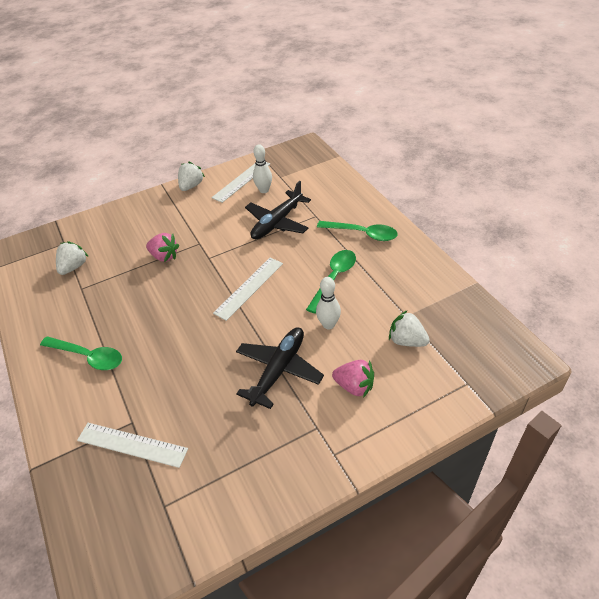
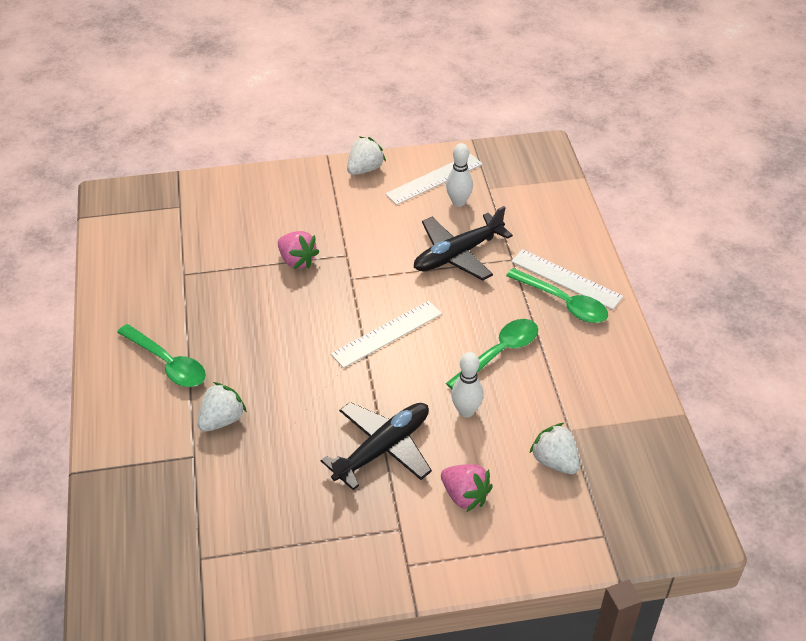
camera: 15 degrees right, 0 degrees up
white strawberry [56,241,89,275] -> white strawberry moved to [197,382,247,432]
white ruler [77,423,188,468] -> white ruler moved to [511,249,623,310]

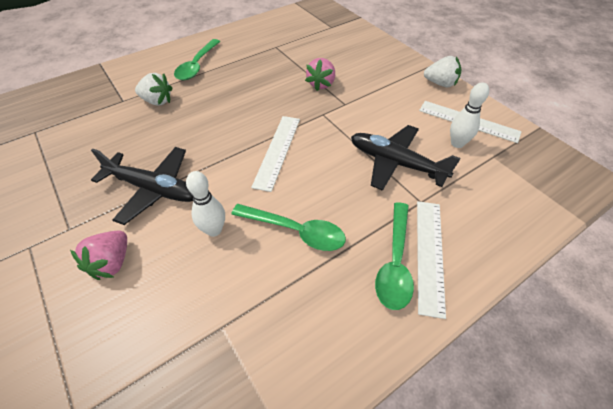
camera: 65 degrees right, 5 degrees up
white ruler [331,301,442,368] -> white ruler turned 75 degrees clockwise [251,116,300,192]
white strawberry [529,423,580,474] -> none

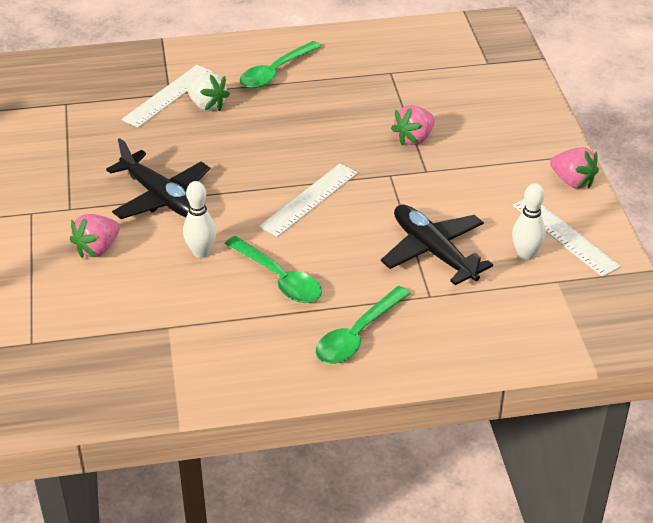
camera: 25 degrees right, 10 degrees down
white ruler [417,201,446,319] -> white ruler moved to [122,65,213,128]
white strawberry [424,56,461,87] -> pink strawberry [550,147,599,189]

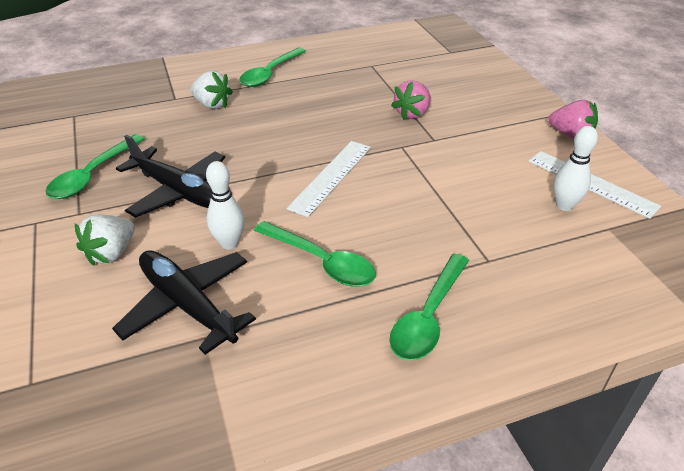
camera: 10 degrees left, 0 degrees up
pink strawberry [70,214,120,258] -> white strawberry [75,214,135,266]
white ruler [122,65,213,128] -> none
black plane [381,204,493,285] -> black plane moved to [112,250,256,355]
none -> green spoon [45,135,144,199]

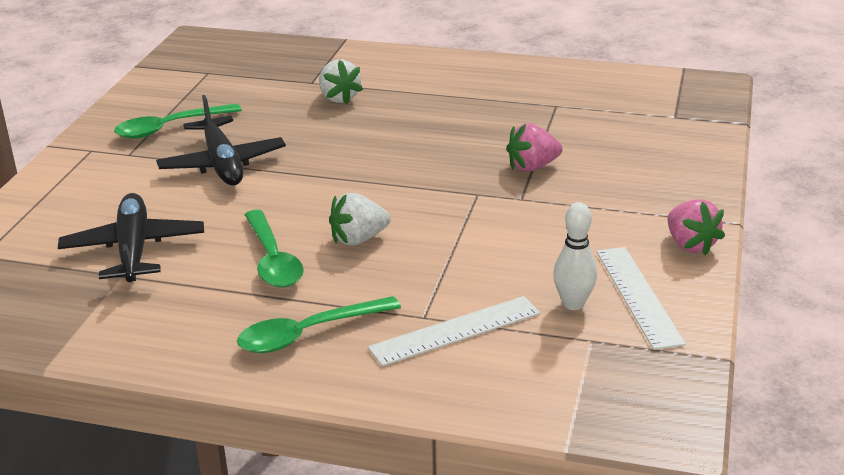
camera: 35 degrees right, 10 degrees down
white strawberry [75,214,135,266] -> white strawberry moved to [329,193,390,246]
white bowling pin [206,161,245,249] -> none
green spoon [239,48,306,87] -> none
white ruler [287,141,371,217] -> white ruler moved to [368,296,541,366]

